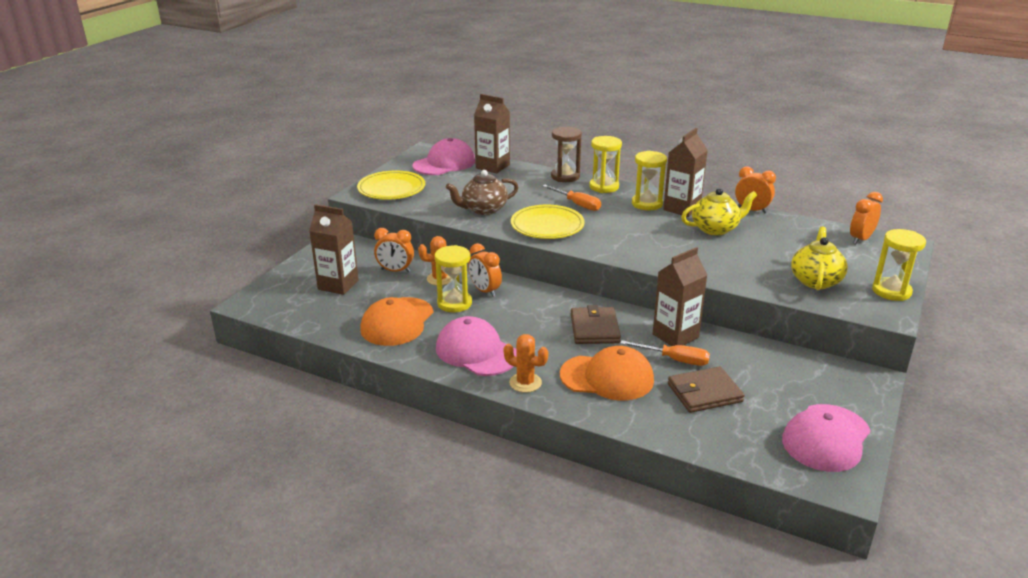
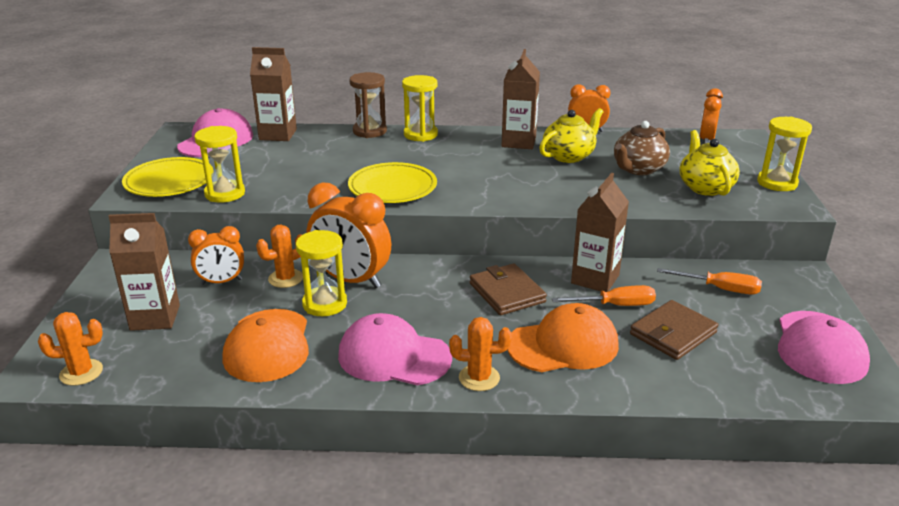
camera: 25 degrees left, 0 degrees up
brown teapot [446,170,519,215] -> brown teapot moved to [614,121,670,175]
orange clock [468,243,502,297] -> orange clock [306,182,391,288], size x1.67
orange screwdriver [543,185,601,211] -> orange screwdriver moved to [657,268,762,295]
yellow hourglass [632,151,667,211] -> yellow hourglass moved to [194,126,245,203]
none -> orange cactus [38,312,103,386]

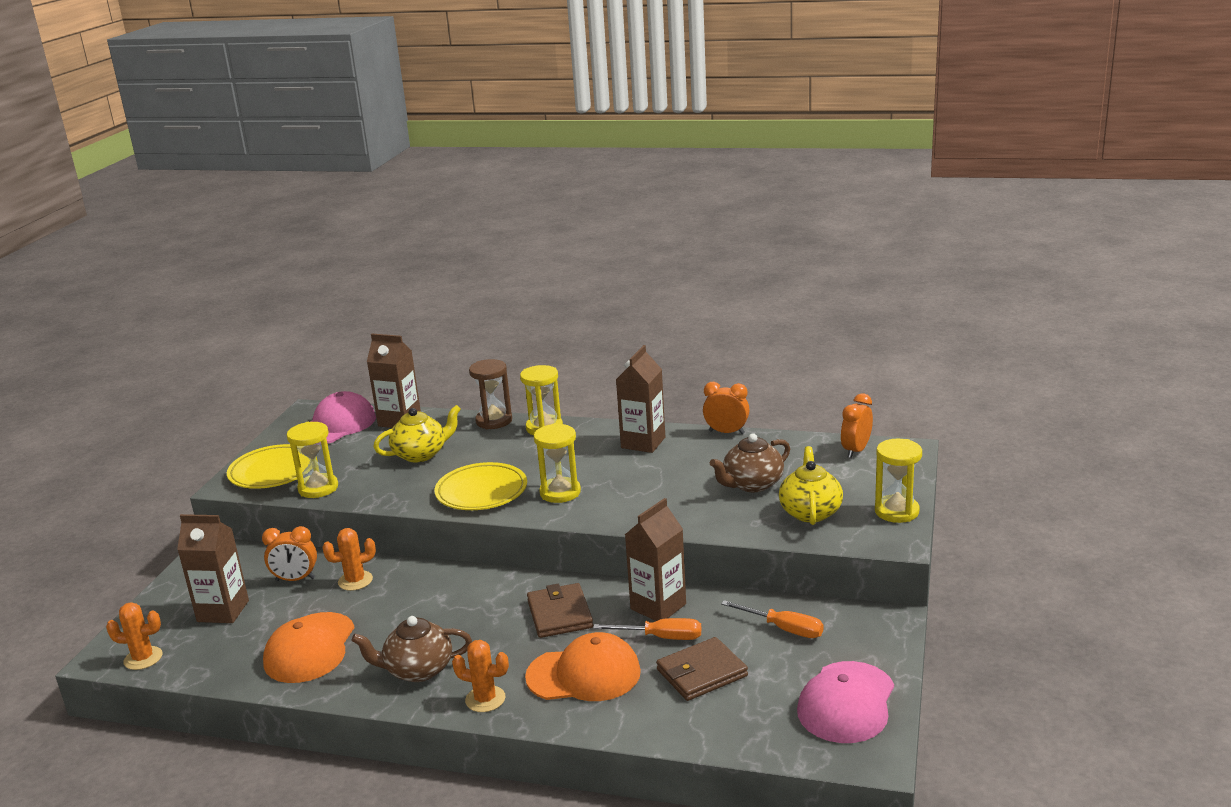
camera: 15 degrees right, 5 degrees down
yellow hourglass [296,230,347,316] -> yellow hourglass moved to [534,423,581,503]
orange clock [306,182,391,288] -> none
pink cap [338,313,452,385] -> brown teapot [351,616,472,682]
yellow teapot [539,108,603,163] -> yellow teapot moved to [374,405,461,462]

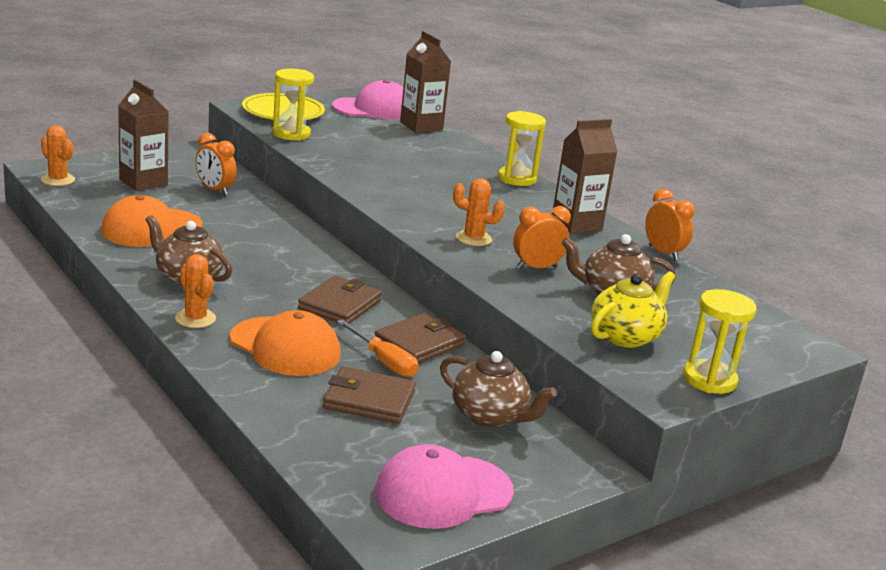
camera: 35 degrees right, 0 degrees up
orange cactus [322,528,376,591] -> orange cactus moved to [453,178,505,246]
yellow teapot [374,405,461,462] -> none
yellow plate [434,462,527,510] -> none
brown hourglass [469,359,512,429] -> none
yellow hourglass [534,423,581,503] -> none
brown carton [625,498,686,621] -> brown wallet [375,312,466,364]
orange screwdriver [721,600,824,638] -> brown teapot [440,351,557,427]
orange clock [841,393,873,458] -> orange clock moved to [513,206,571,269]

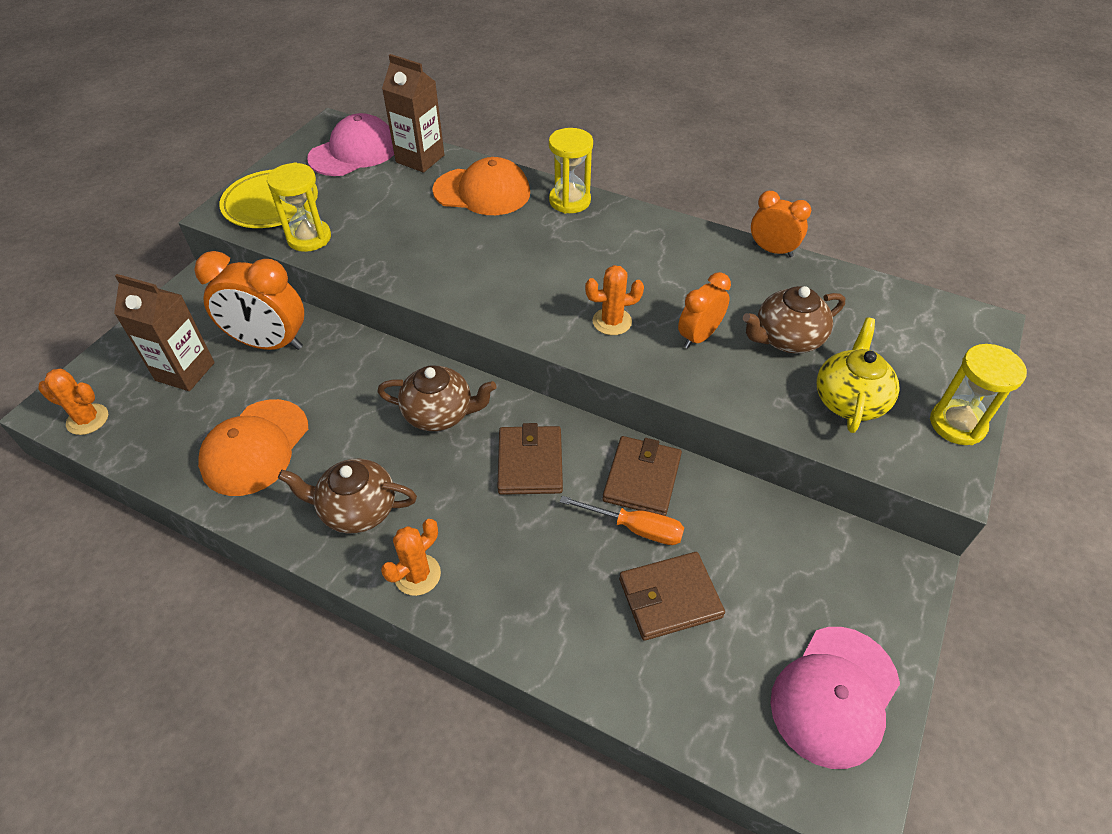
camera: 25 degrees left, 25 degrees up
orange cactus [175,254,216,328] -> orange cactus turned 75 degrees counterclockwise [381,519,441,596]
orange clock [196,133,237,195] -> orange clock [194,251,304,350], size x1.67
orange cap [230,310,341,376] -> orange cap moved to [432,157,530,215]
brown teapot [440,351,557,427] -> brown teapot moved to [377,365,497,431]
brown carton [552,119,618,233] -> none

